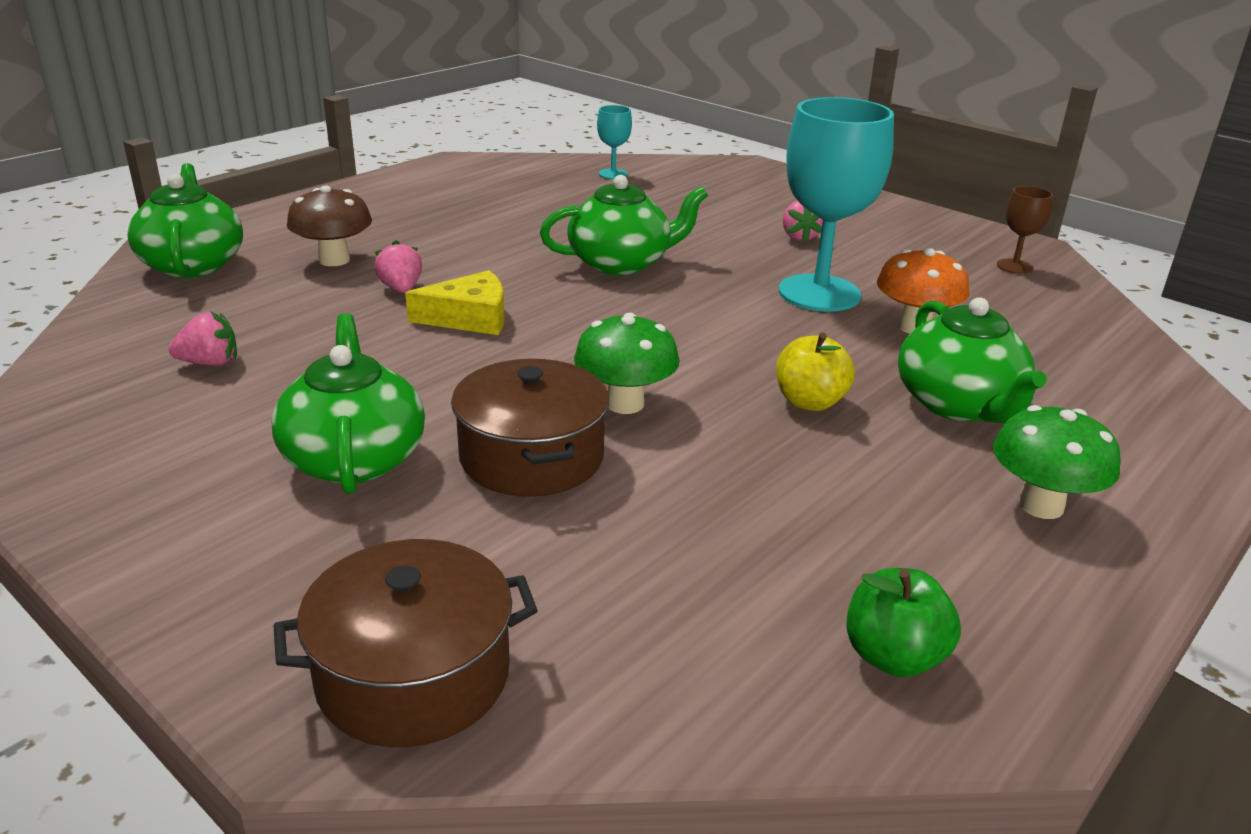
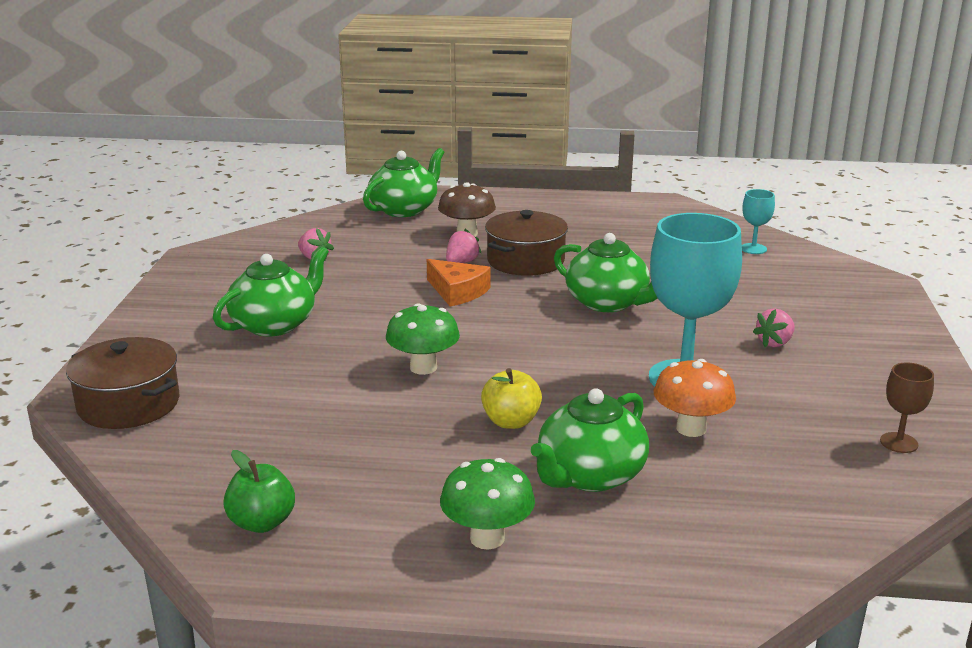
camera: 55 degrees right, 5 degrees down
yellow cheese [405,270,504,335] -> orange cheese [427,259,491,306]
brown pot [451,359,609,497] -> brown pot moved to [485,210,568,276]

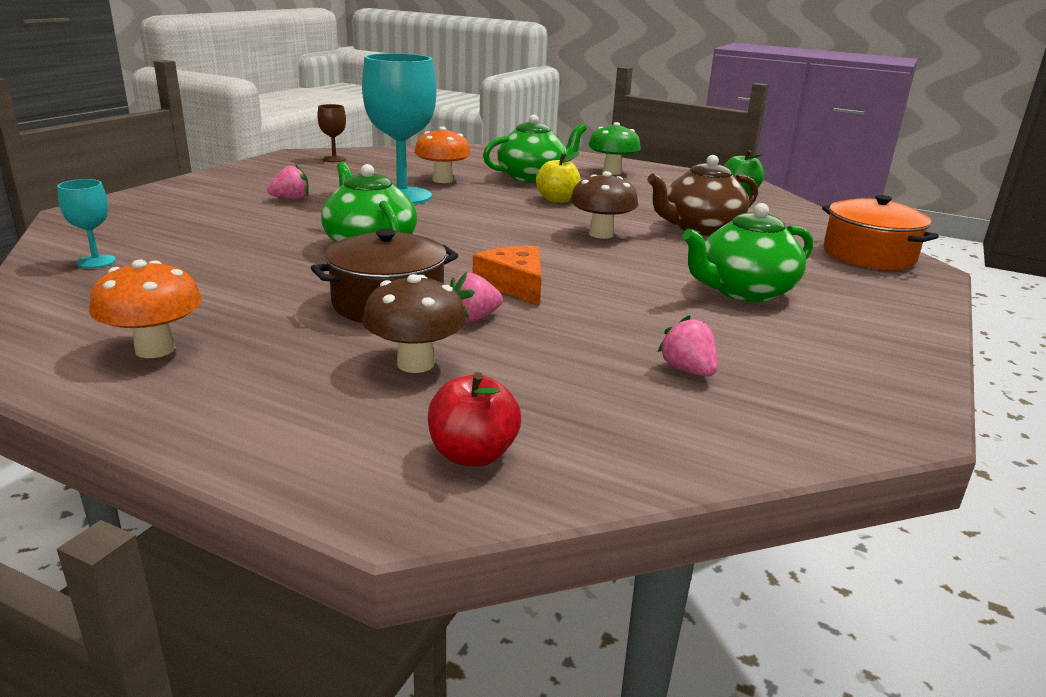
camera: 160 degrees left, 0 degrees up
brown pot [66,337,179,429] -> orange pot [822,195,939,270]
green teapot [363,148,444,217] -> red apple [428,372,521,467]
green mushroom [386,303,460,375] -> brown mushroom [570,171,638,239]
none -> orange mushroom [89,259,202,358]
none -> brown teapot [647,155,758,236]

